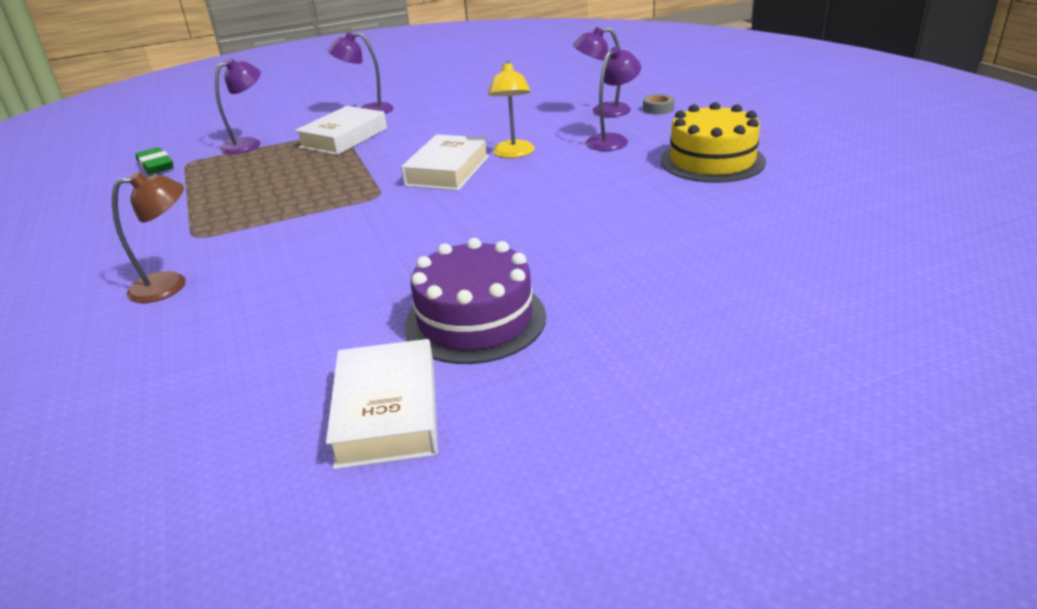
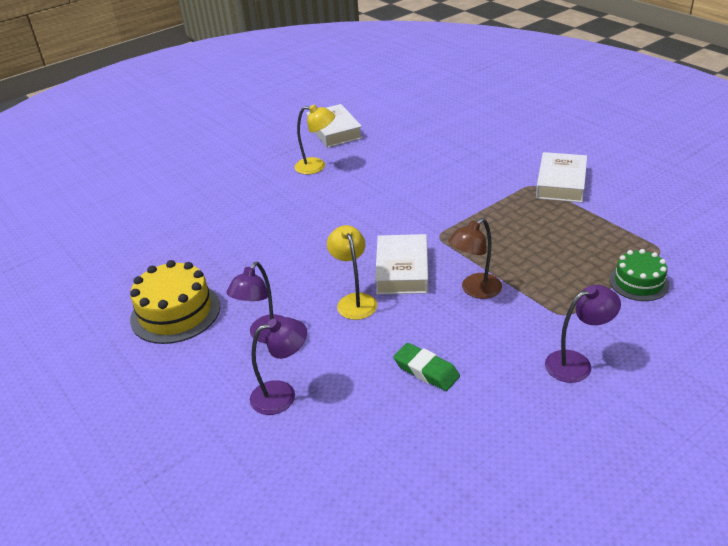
camera: 165 degrees right, 5 degrees up
brown lamp [112,172,186,303] -> brown lamp moved to [448,218,502,299]
green eraser [135,147,173,175] -> green eraser moved to [393,343,460,391]
purple lamp [215,58,261,154] -> green cake [609,249,669,301]
white book [295,106,387,155] -> white book moved to [536,152,587,203]
purple cake [405,238,546,364] -> yellow lamp [294,104,335,175]
grey tape [643,94,675,114] -> none

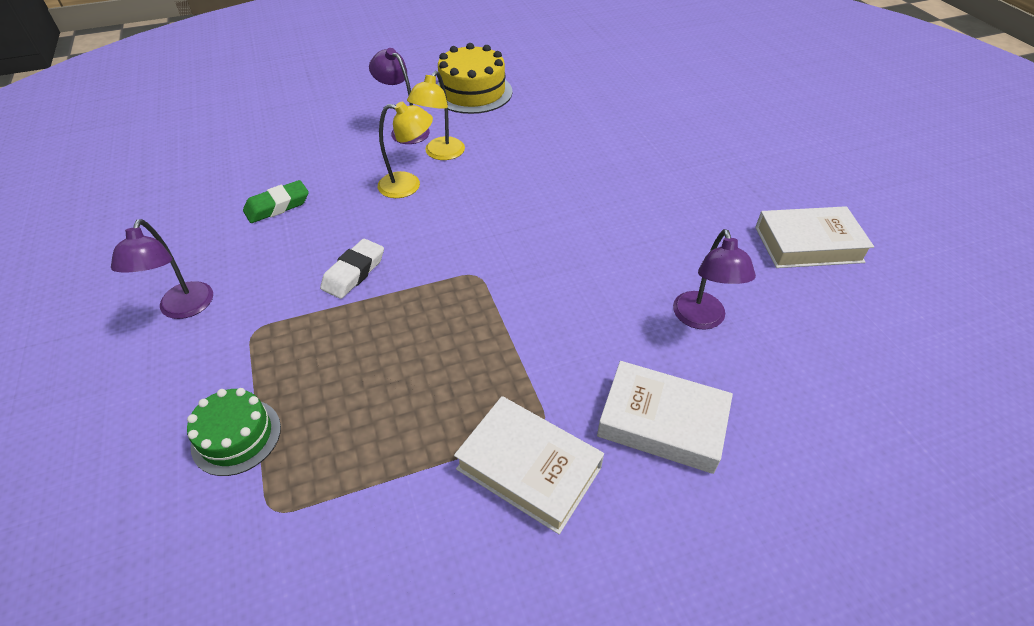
camera: 105 degrees right, 10 degrees up
purple lamp [250,317,307,415] -> purple lamp moved to [673,229,756,329]
yellow lamp [294,104,335,175] -> yellow lamp moved to [407,71,465,160]
white book [375,234,429,295] -> white book moved to [597,361,733,474]
brown lamp [448,218,502,299] -> white eraser [320,239,384,299]

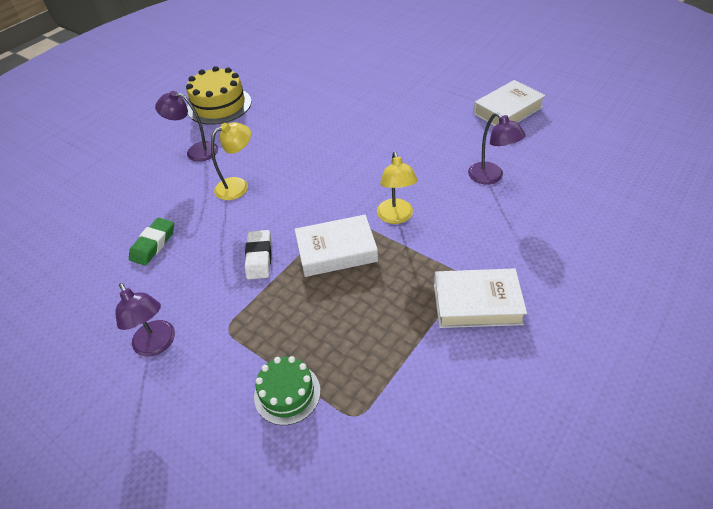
camera: 30 degrees left, 0 degrees up
yellow lamp [407,71,465,160] -> yellow lamp moved to [377,152,418,224]
white book [597,361,733,474] -> white book moved to [294,215,378,277]

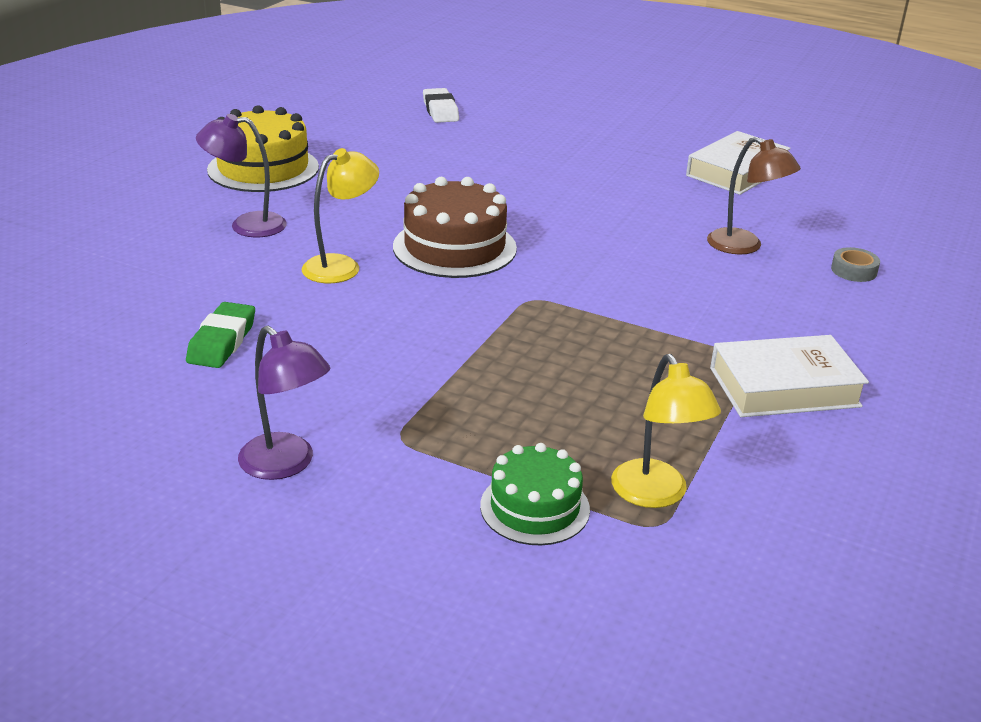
camera: 15 degrees left, 15 degrees down
white eraser [245,230,271,279] -> white eraser moved to [423,88,459,123]
white book [294,215,378,277] -> none
yellow lamp [377,152,418,224] -> yellow lamp moved to [611,354,721,508]
purple lamp [468,113,526,185] -> brown lamp [707,137,801,255]
none -> brown cake [393,177,517,278]
none -> grey tape [831,247,880,282]

